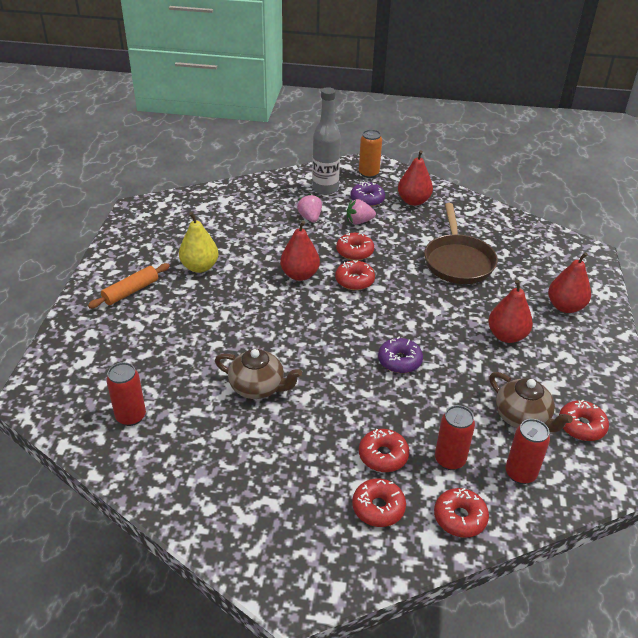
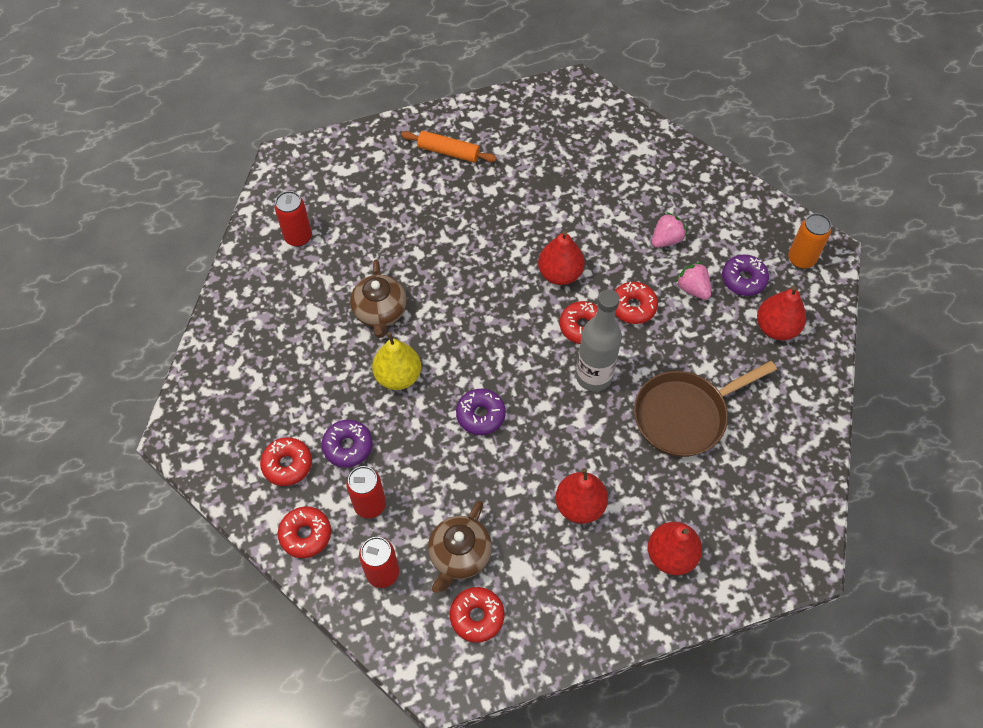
camera: 65 degrees right, 20 degrees up
yellow pear [179,212,219,273] -> yellow pear moved to [372,332,421,390]
grey bottle [312,87,341,195] -> grey bottle moved to [576,289,622,391]
red donut [359,429,409,472] -> purple donut [322,420,373,468]

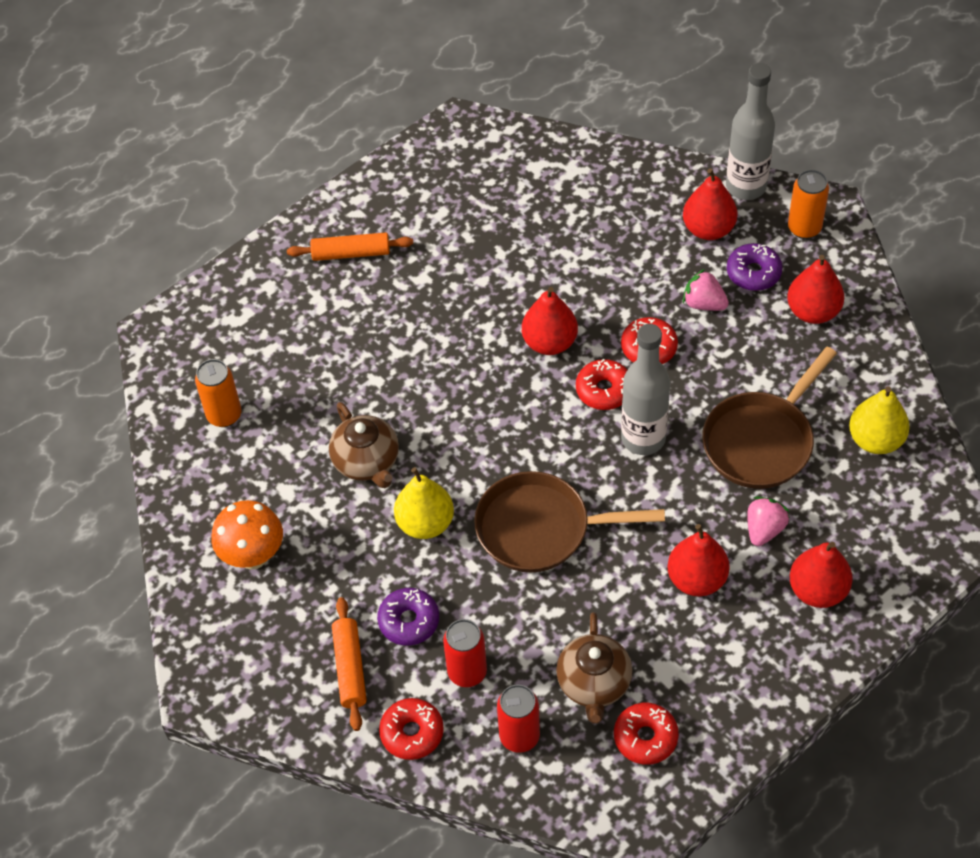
camera: 20 degrees left, 5 degrees down
red donut [260,437,312,486] -> orange rolling pin [332,597,367,731]
red can [275,191,312,247] -> orange can [195,359,242,427]
purple donut [456,389,506,435] -> brown pan [474,471,665,572]
pink strawberry [652,212,687,248] -> pink strawberry moved to [747,497,790,546]
none -> orange mushroom [211,500,283,569]
none -> red pear [683,168,738,240]
none -> grey bottle [726,63,775,200]
none -> yellow pear [849,386,910,454]

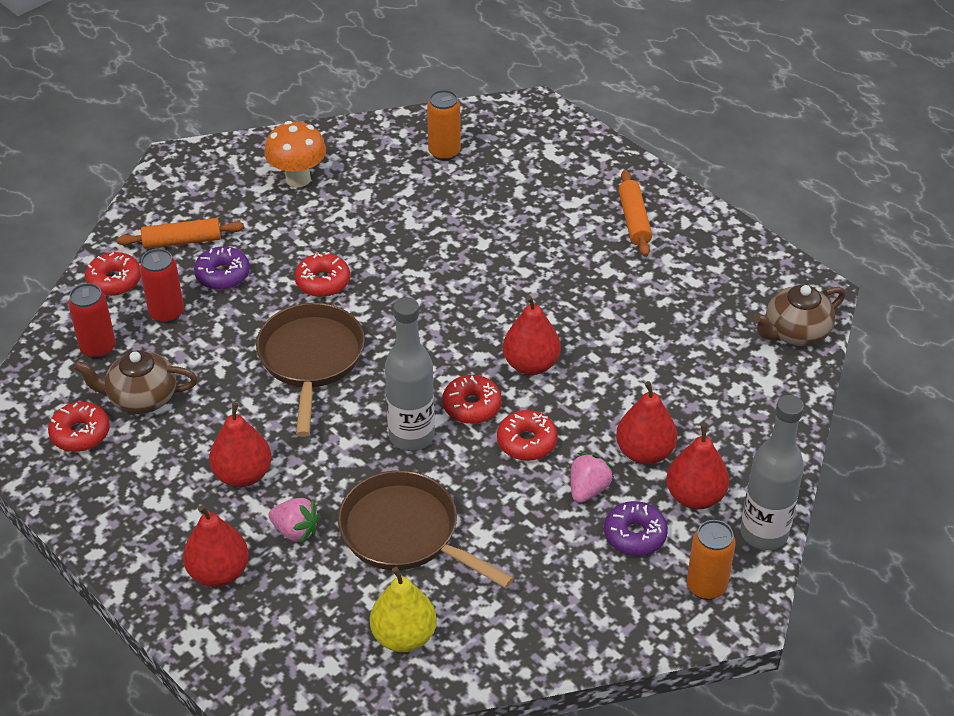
camera: 85 degrees right, 10 degrees down
brown teapot [329,402,399,488] -> brown teapot moved to [754,285,846,346]
yellow pear [394,467,454,539] -> red donut [295,252,350,297]
red pear [787,255,844,324] -> red pear moved to [616,381,677,464]

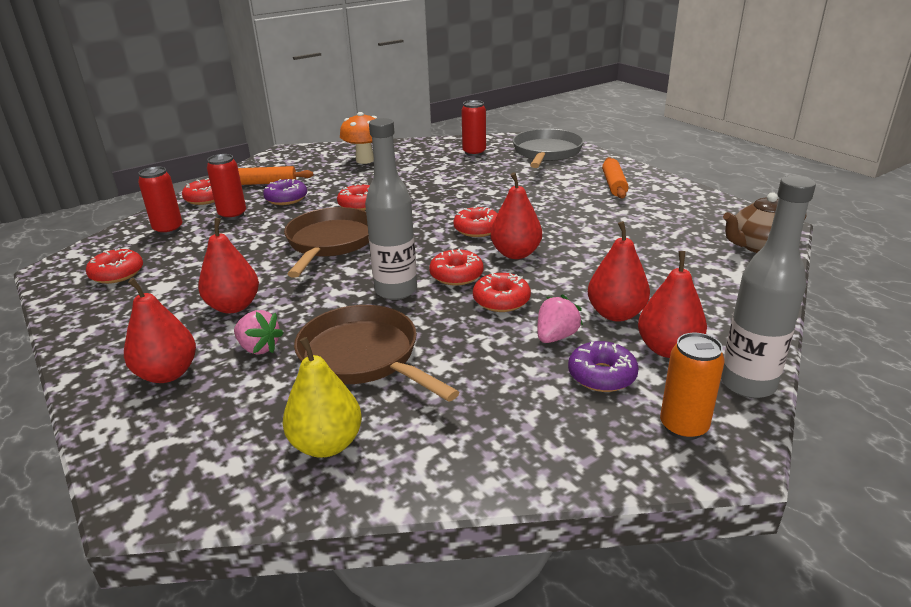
camera: 10 degrees right, 15 degrees down
brown teapot [74,350,198,414] -> none
orange can [427,90,461,161] -> red can [461,100,486,156]
none -> red donut [453,206,498,237]
none -> grey pan [512,129,584,168]

